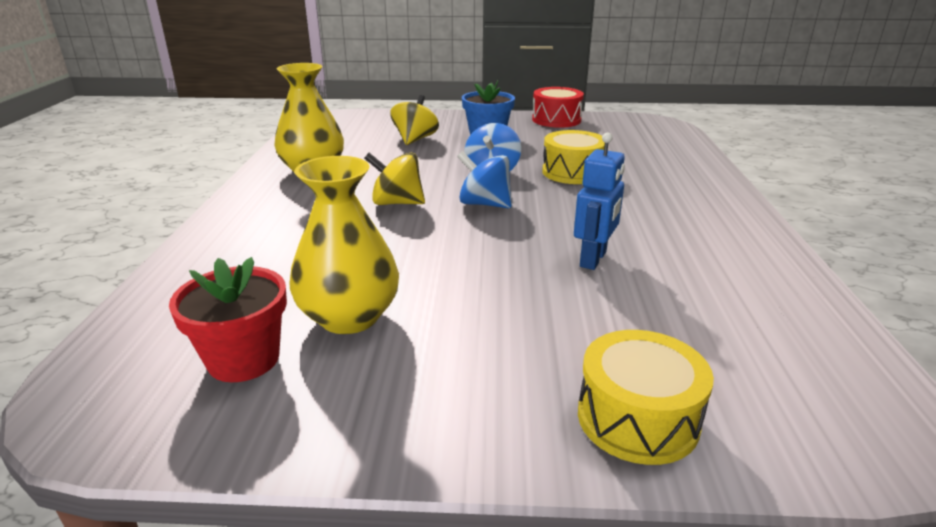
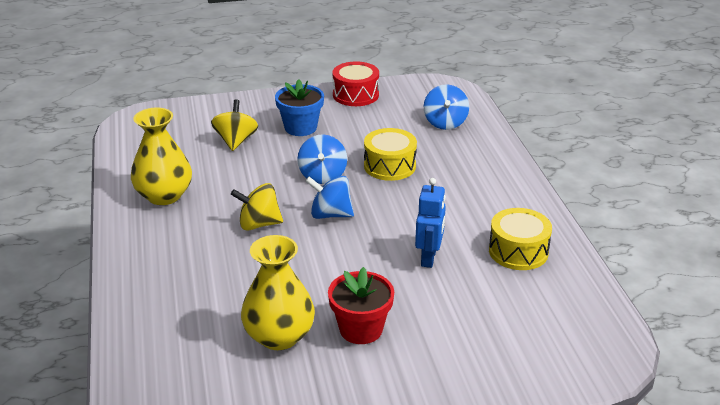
camera: 15 degrees left, 5 degrees up
red flower pot [169,257,287,382] -> red flower pot moved to [328,267,394,344]
yellow drum [578,330,714,465] -> yellow drum moved to [489,208,552,270]
none -> blue spinning top [424,84,469,130]

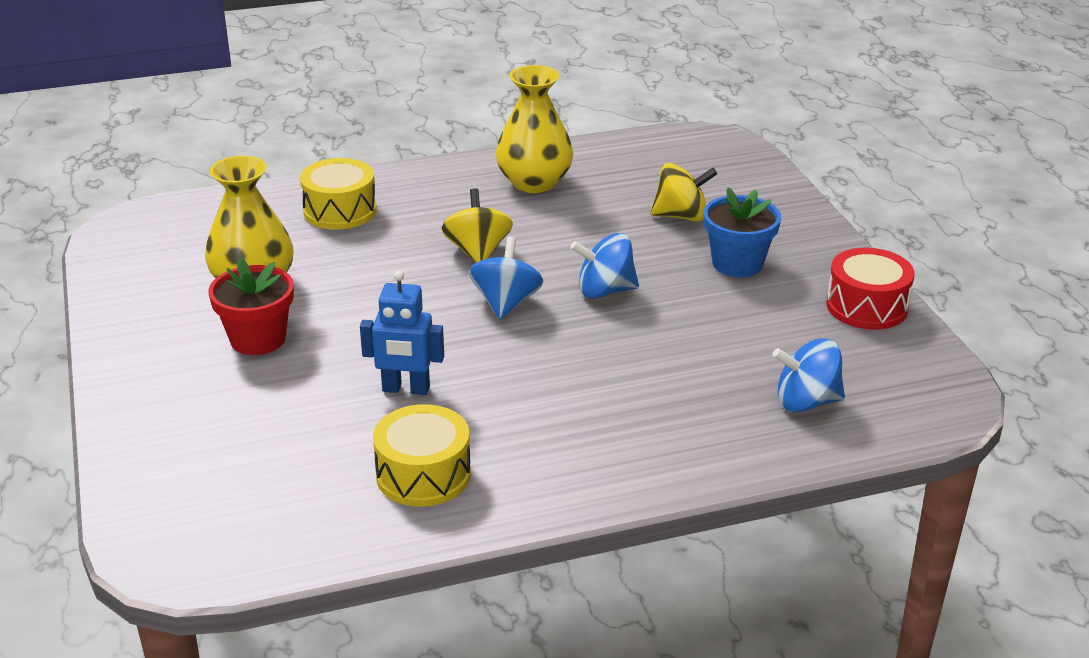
camera: 85 degrees right, 0 degrees up
yellow drum [364,128,417,181] -> yellow drum moved to [300,158,377,230]

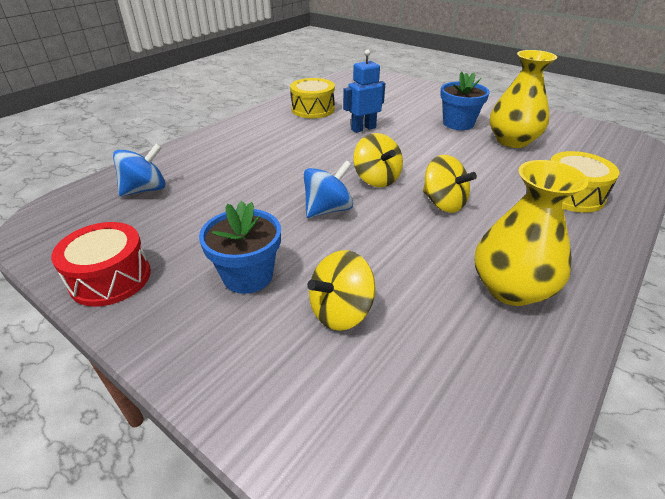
camera: 145 degrees right, 5 degrees up
red flower pot [208,257,294,355] -> blue flower pot [440,71,490,130]
blue spinning top [469,237,543,320] -> yellow spinning top [353,133,403,187]

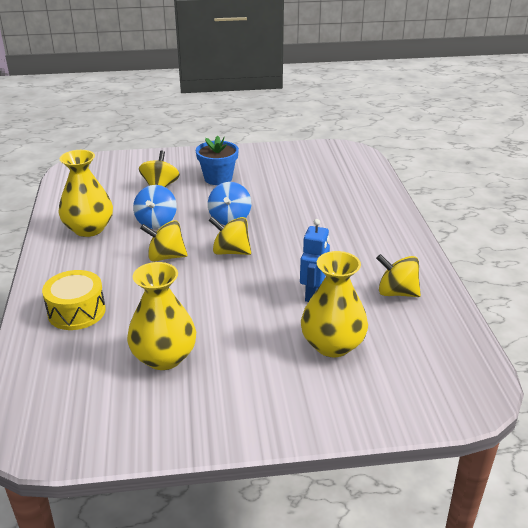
camera: 135 degrees right, 5 degrees down
red drum [51,222,151,307] -> none
blue spinning top [113,143,165,196] -> blue spinning top moved to [133,185,177,229]
yellow drum [290,78,335,118] -> yellow spinning top [376,254,421,297]
blue flower pot [440,71,490,130] -> none
none -> yellow vase [301,251,368,357]

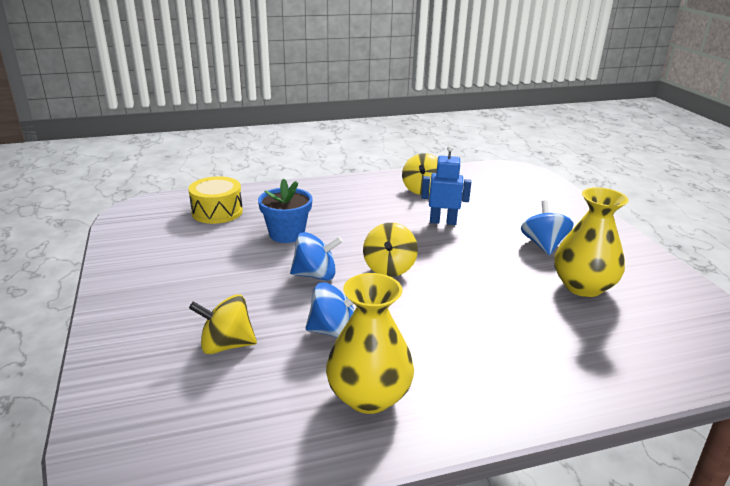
camera: 100 degrees left, 5 degrees down
yellow drum [42,270,106,330] -> yellow drum moved to [188,176,243,224]
yellow spinning top [140,220,188,262] -> none
blue flower pot [196,136,239,185] -> blue flower pot moved to [258,178,312,243]
yellow vase [301,251,368,357] -> none
none -> blue spinning top [521,200,573,255]

